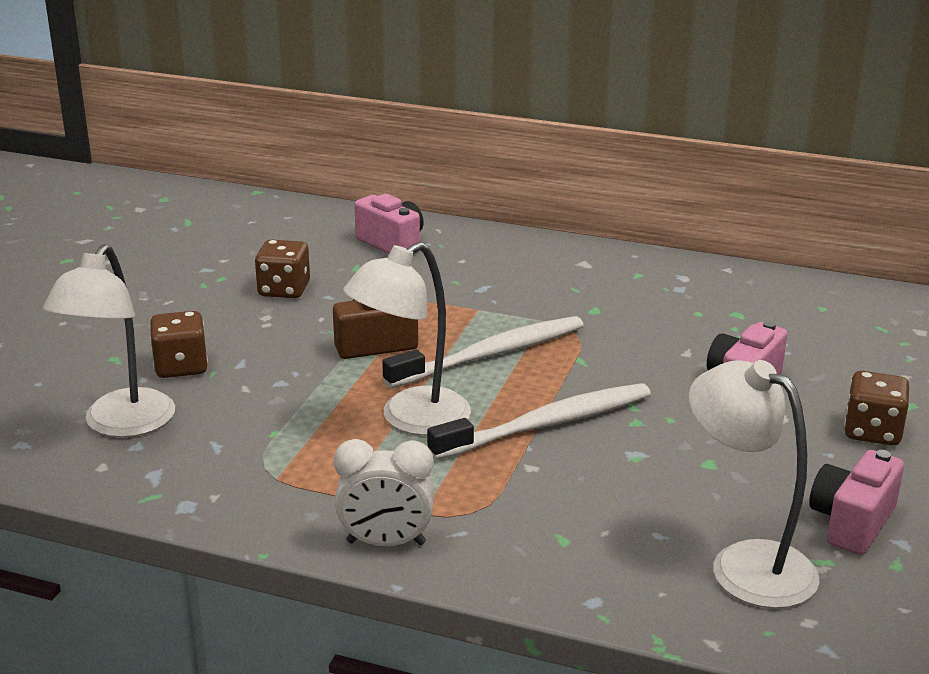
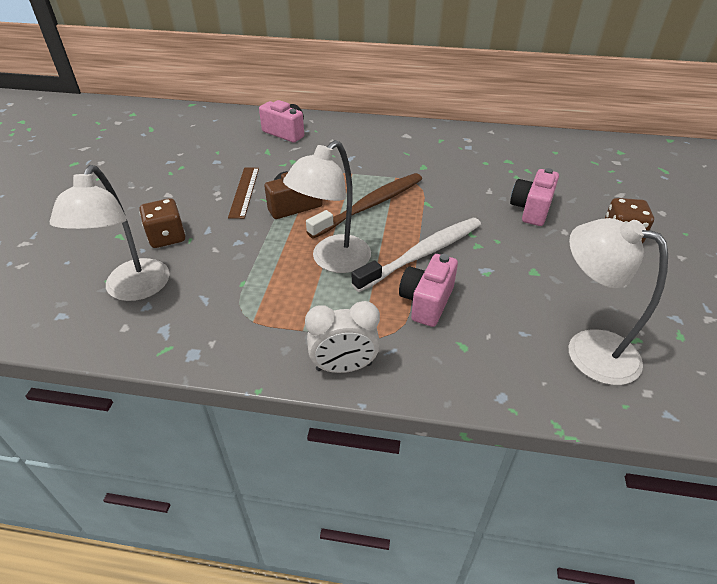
camera: 10 degrees left, 15 degrees up
brown dice [255,240,310,298] -> none
white toothbrush [382,316,584,388] -> brown toothbrush [306,173,422,239]
pink camera [809,450,904,555] -> pink camera moved to [399,254,458,327]
none -> brown ruler [228,168,259,219]

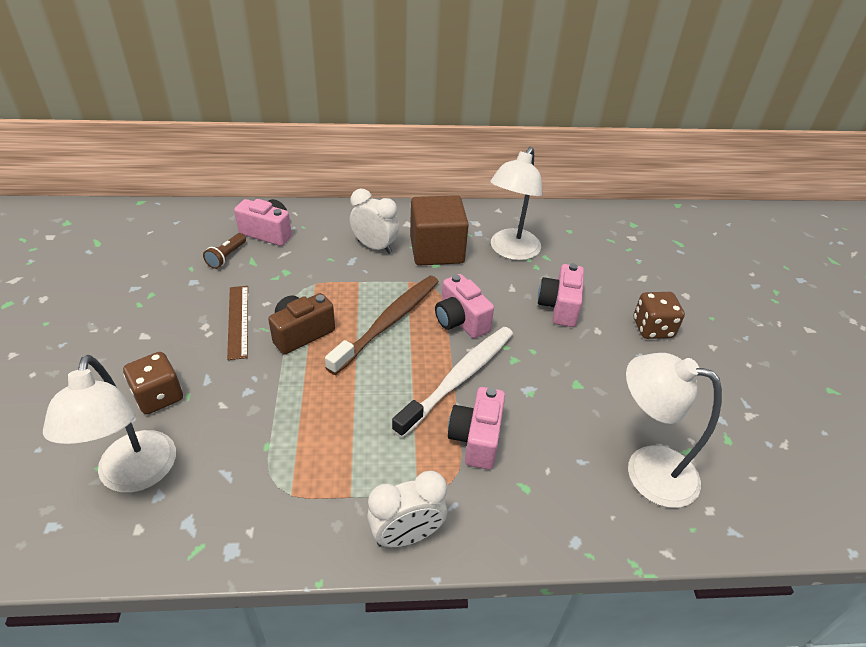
camera: 15 degrees left, 0 degrees up
white lamp [283,140,371,273] -> white lamp moved to [490,147,543,261]
none -> brown flashlight [203,233,246,269]
none -> white clock [350,189,399,254]
none -> brown cube [410,195,469,266]
none -> pink camera [435,274,494,338]

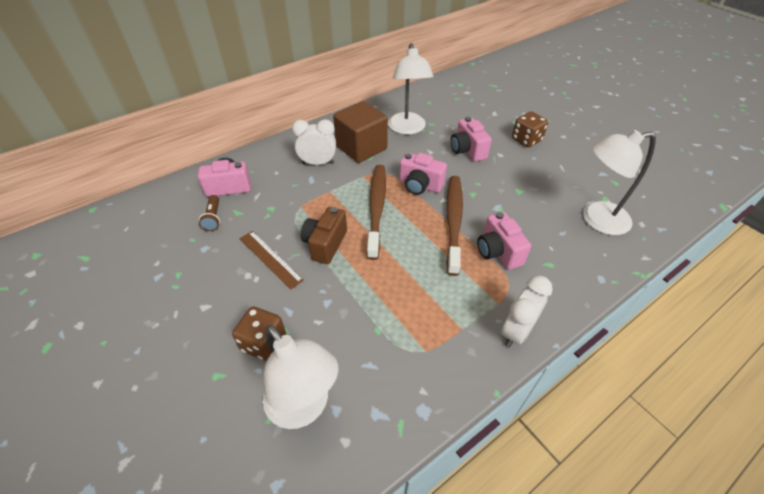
camera: 30 degrees left, 5 degrees up
white toothbrush [392,327,513,438] -> brown toothbrush [446,176,463,276]

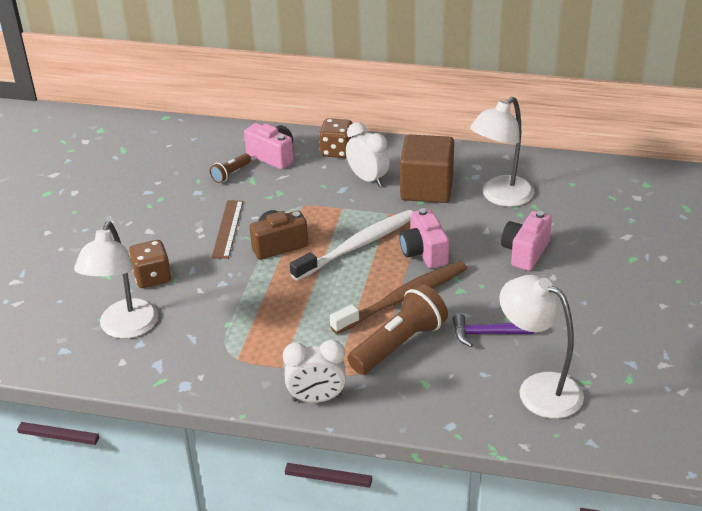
camera: 50 degrees right, 10 degrees down
brown toothbrush [367,165,386,260] -> white toothbrush [290,210,413,281]
pink camera [477,212,531,270] -> brown flashlight [347,284,448,375]
brown dice [512,111,548,147] -> brown dice moved to [319,118,353,158]
none -> purple hammer [453,314,534,347]

